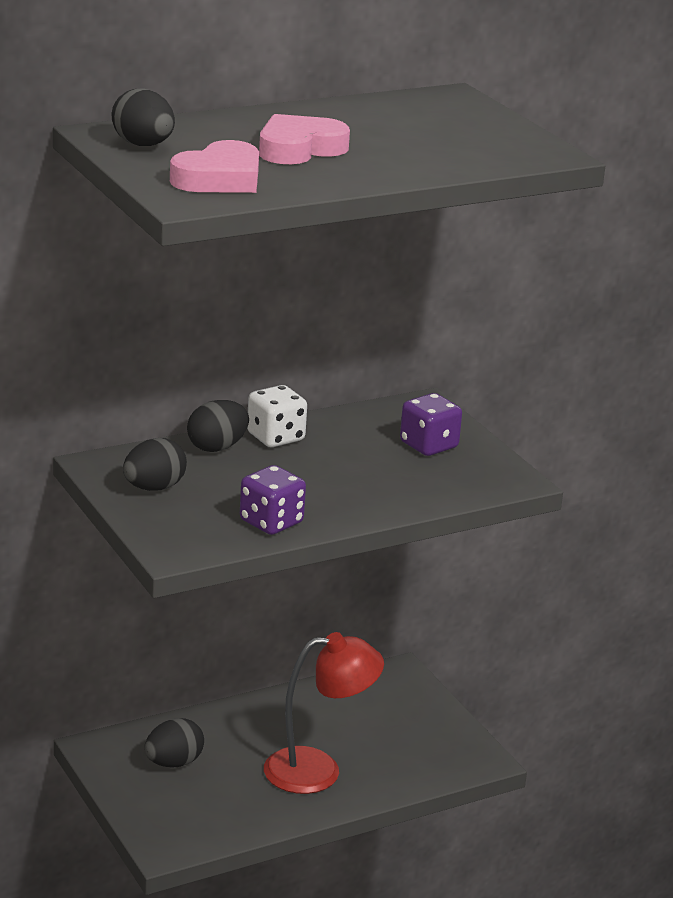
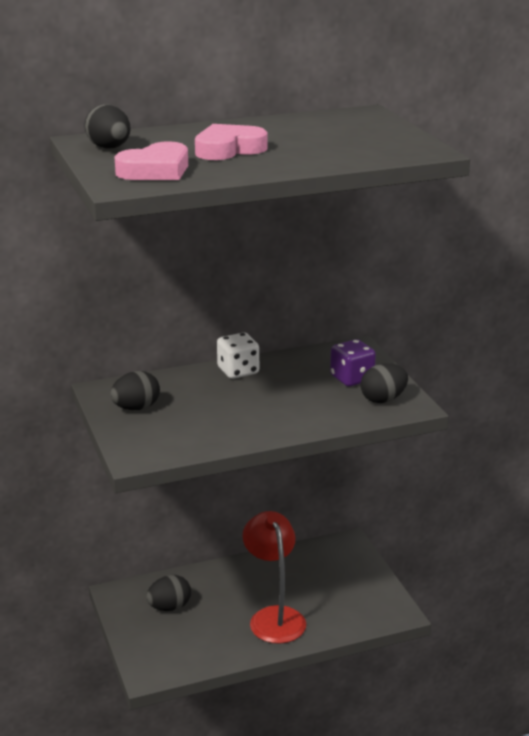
camera: 10 degrees right, 0 degrees up
black egg [187,400,249,452] -> black egg moved to [360,363,408,403]
purple dice [240,465,306,535] -> none
red lamp [264,632,384,794] -> red lamp turned 105 degrees counterclockwise [242,511,306,644]

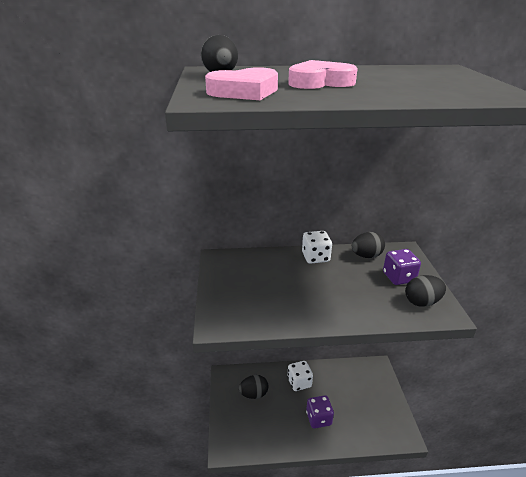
camera: 15 degrees right, 5 degrees up
black egg [110,371,160,410] -> black egg moved to [352,232,385,258]
red lamp [242,511,306,644] -> purple dice [306,395,334,428]
none -> white dice [287,361,313,391]

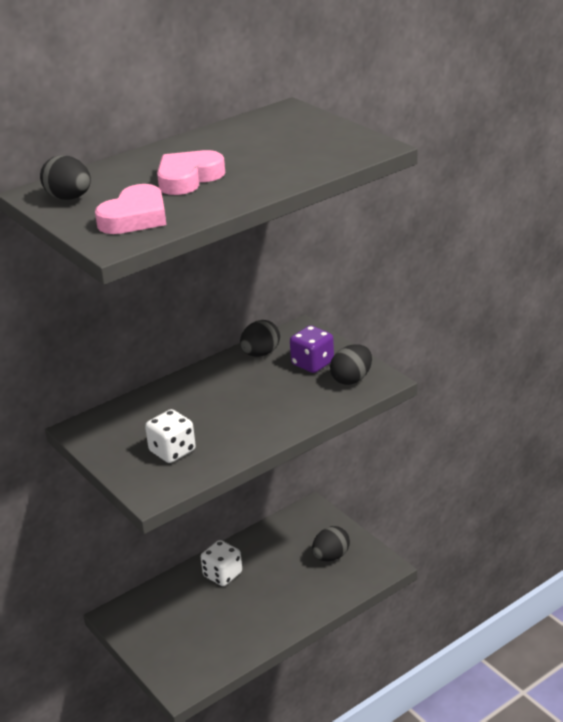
camera: 30 degrees left, 0 degrees up
black egg [239,375,269,399] -> black egg moved to [312,526,350,561]
white dice [302,231,332,264] -> white dice moved to [145,409,196,463]
purple dice [306,395,334,428] -> none

